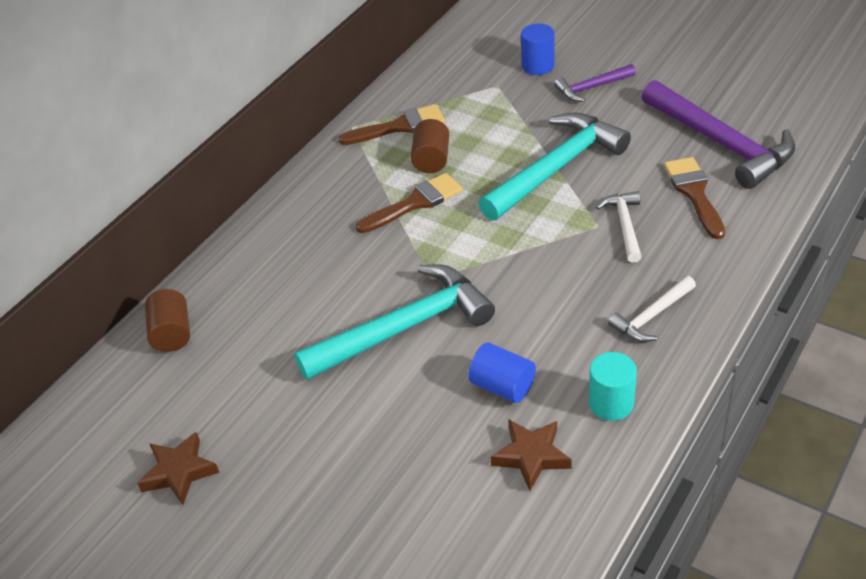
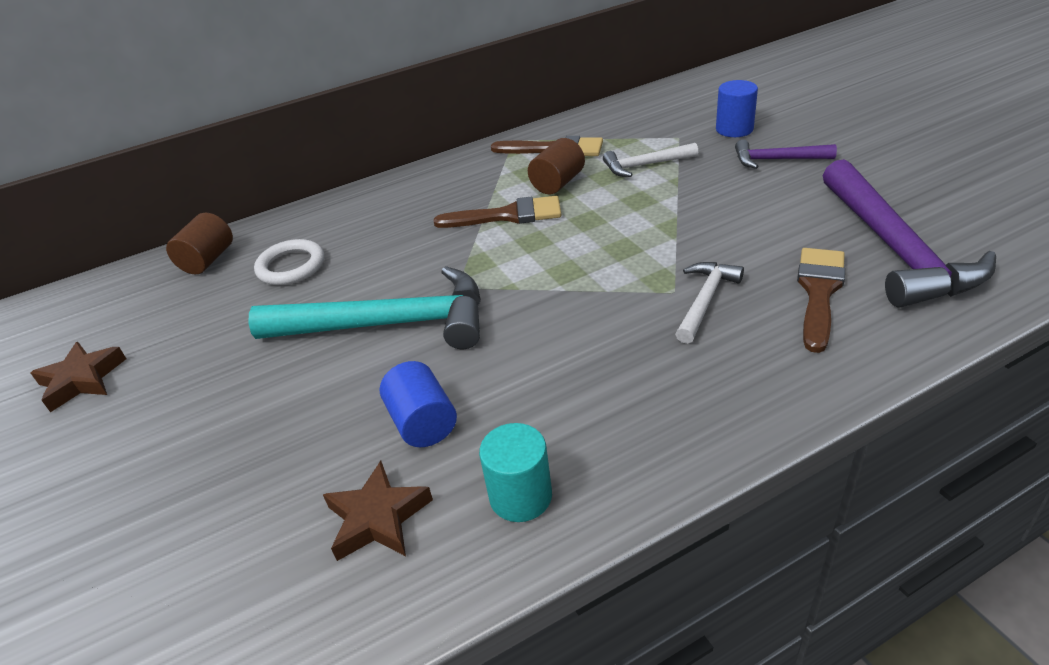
camera: 30 degrees right, 5 degrees down
turquoise hammer [479,113,631,221] -> none
white hammer [608,276,696,342] -> white hammer moved to [603,143,698,177]
none -> white ring [254,239,324,285]

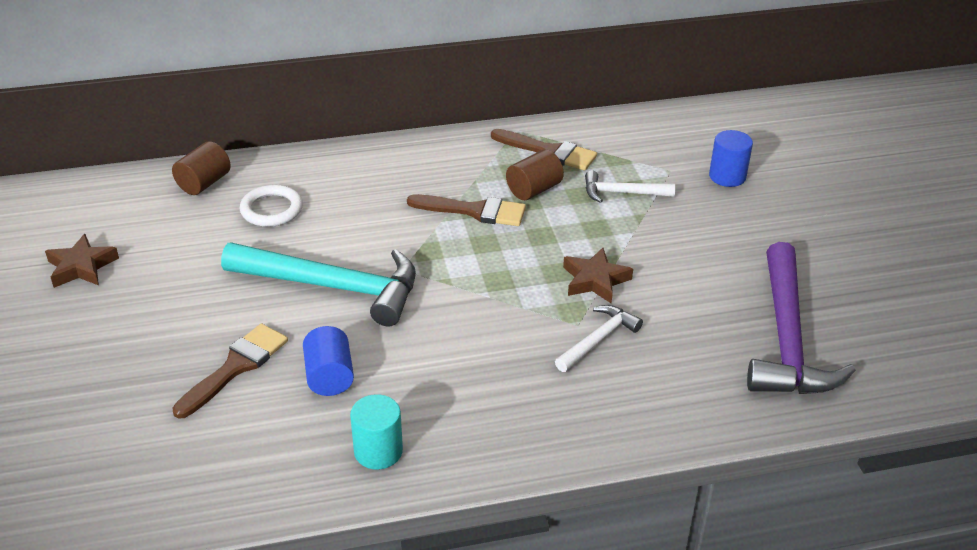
camera: 10 degrees right, 0 degrees up
brown star [323,461,433,561] -> brown star moved to [563,248,633,304]
purple hammer [735,140,837,169] -> none
brown brush [797,248,845,353] -> brown brush moved to [172,323,288,419]

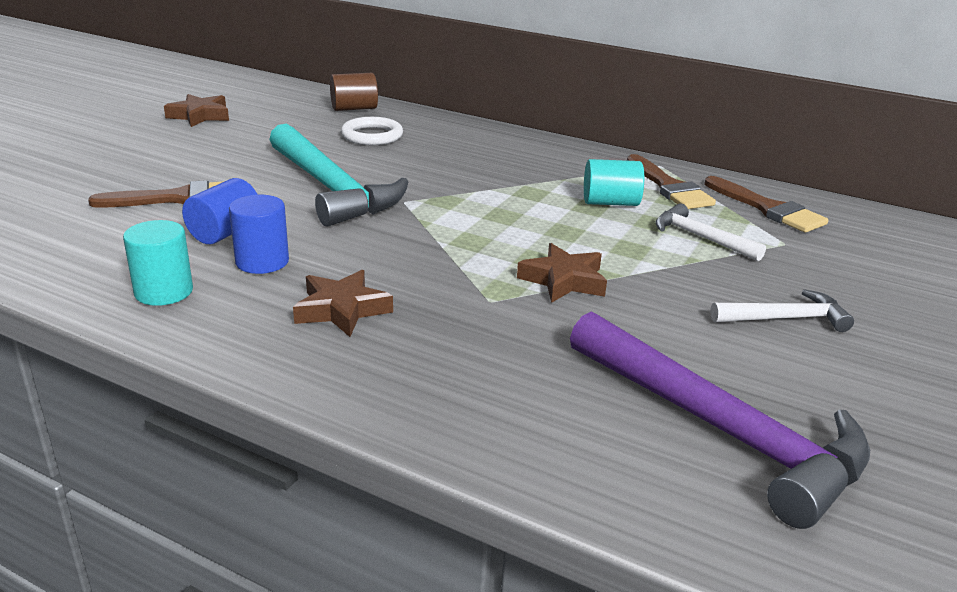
camera: 40 degrees right, 10 degrees down
brown brush [407,194,526,226] -> brown brush moved to [705,176,829,233]
brown cylinder [506,149,564,200] -> turquoise cylinder [584,159,644,206]
white hammer [555,305,643,372] -> white hammer moved to [711,289,854,332]
blue cylinder [709,130,753,187] -> blue cylinder moved to [229,195,289,274]
purple hammer [747,242,856,394] -> purple hammer turned 90 degrees counterclockwise [570,312,870,529]
none -> brown star [293,270,393,337]

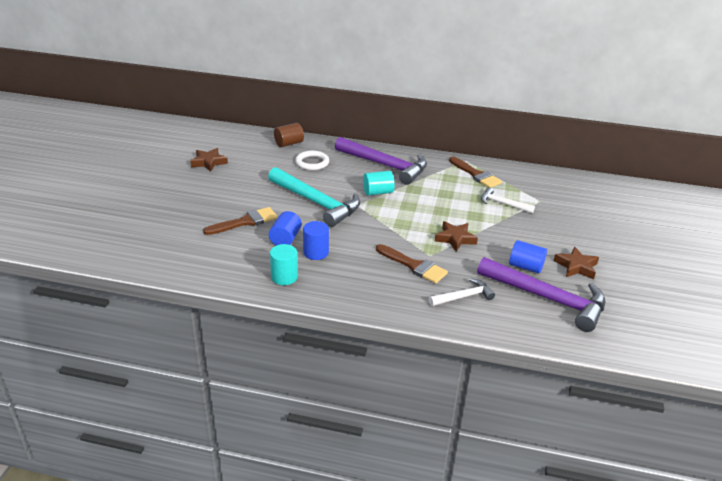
camera: 15 degrees left, 5 degrees up
brown star [293,270,393,337] -> brown star moved to [554,247,599,279]
turquoise cylinder [584,159,644,206] -> turquoise cylinder moved to [363,171,395,196]
brown brush [705,176,829,233] -> brown brush moved to [376,244,448,283]
white hammer [711,289,854,332] -> white hammer moved to [429,278,495,306]
none -> purple hammer [335,137,427,185]
none -> blue cylinder [509,240,547,273]

